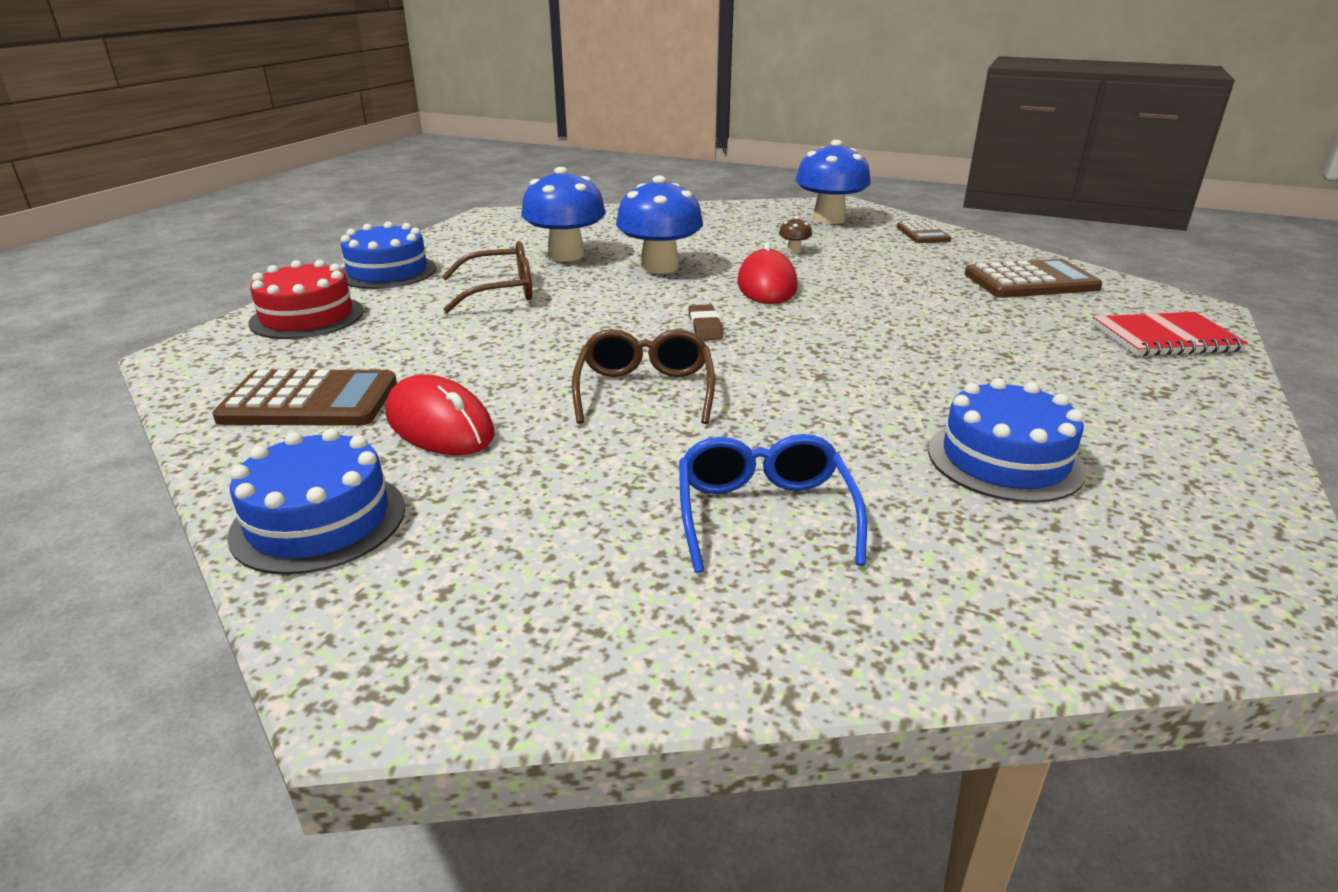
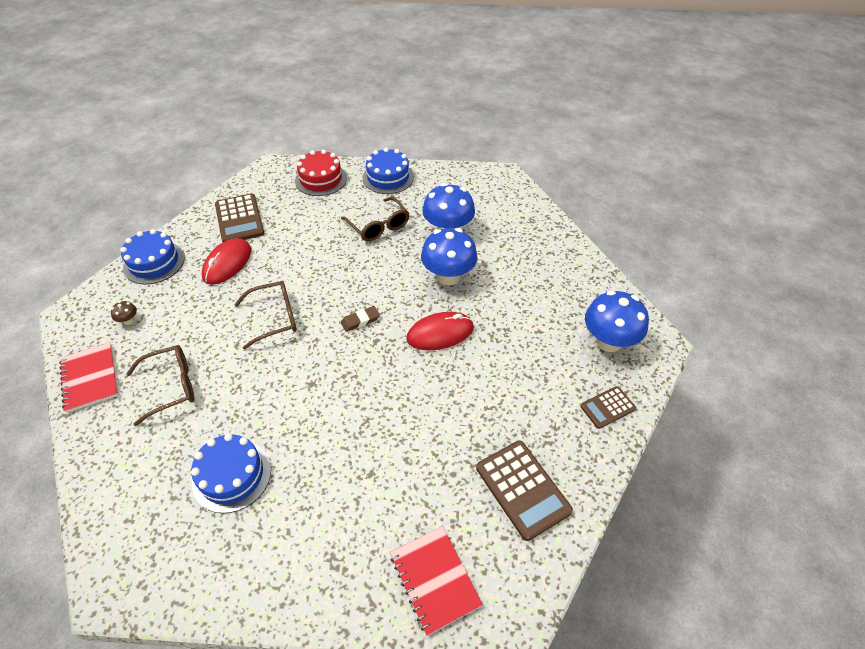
camera: 70 degrees right, 20 degrees up
blue glasses [679,434,867,573] -> brown glasses [126,345,194,426]
brown mushroom [779,216,812,253] -> brown mushroom moved to [111,301,137,325]
none -> red notebook [59,342,118,413]

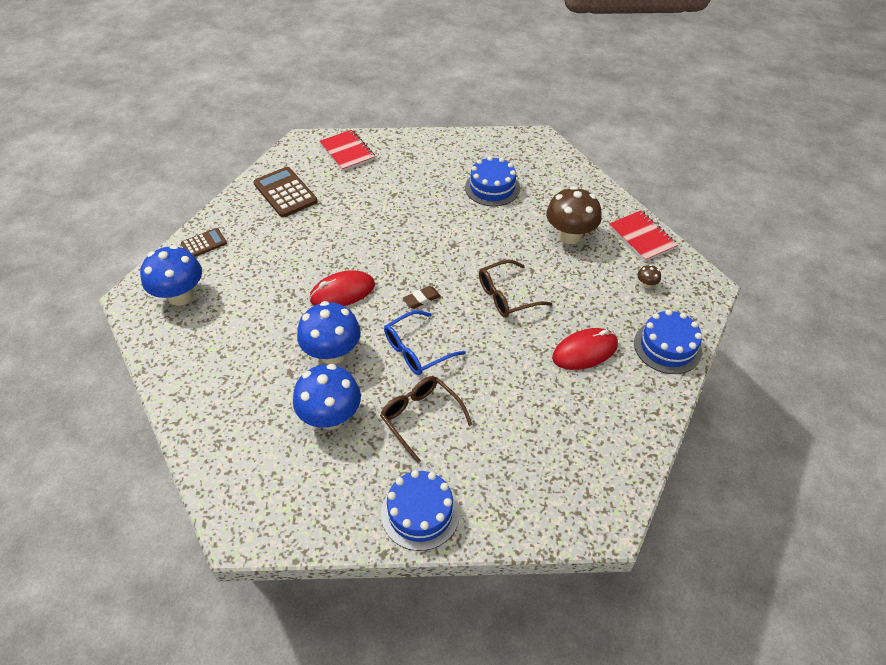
camera: 175 degrees right, 0 degrees up
brown glasses [126,345,194,426] -> brown mushroom [546,186,601,244]
red mouse [202,238,251,285] -> red mouse turned 45 degrees clockwise [552,328,618,370]
brown calculator [215,193,264,242] -> none
red cake [295,150,347,196] -> none
none -> blue glasses [384,310,466,375]

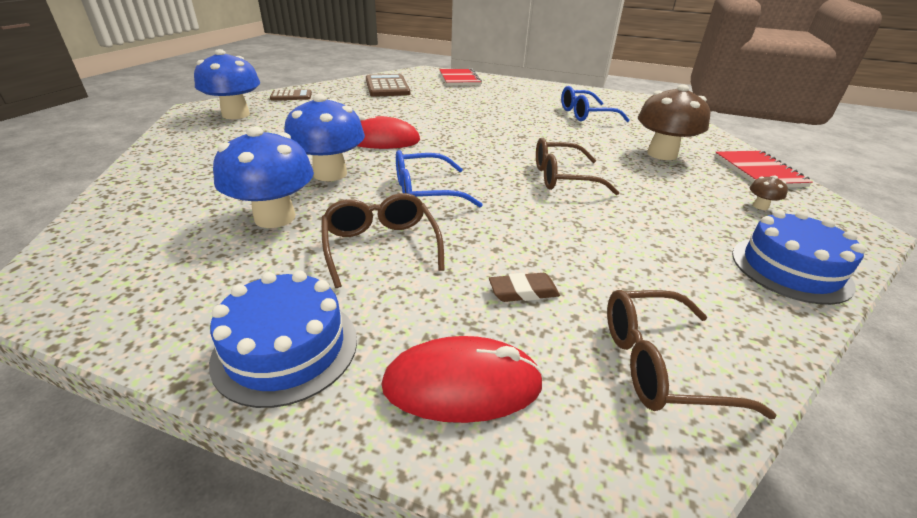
camera: 20 degrees right, 15 degrees down
brown eraser [403,286,441,309] -> brown eraser moved to [489,273,560,302]
blue cake [465,156,520,206] -> blue glasses [561,86,629,122]
red mouse [552,328,618,370] -> red mouse moved to [381,336,544,423]
none -> brown glasses [607,290,776,419]

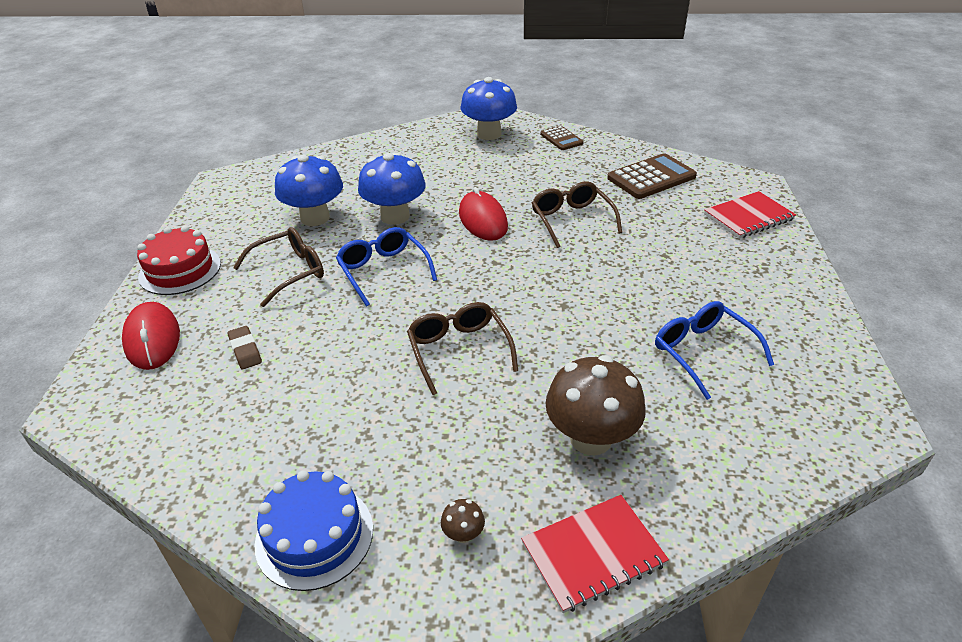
camera: 75 degrees right, 5 degrees up
blue cake [209,270,357,408] -> red cake [137,226,221,295]
brown glasses [607,290,776,419] -> brown glasses moved to [532,181,622,248]

